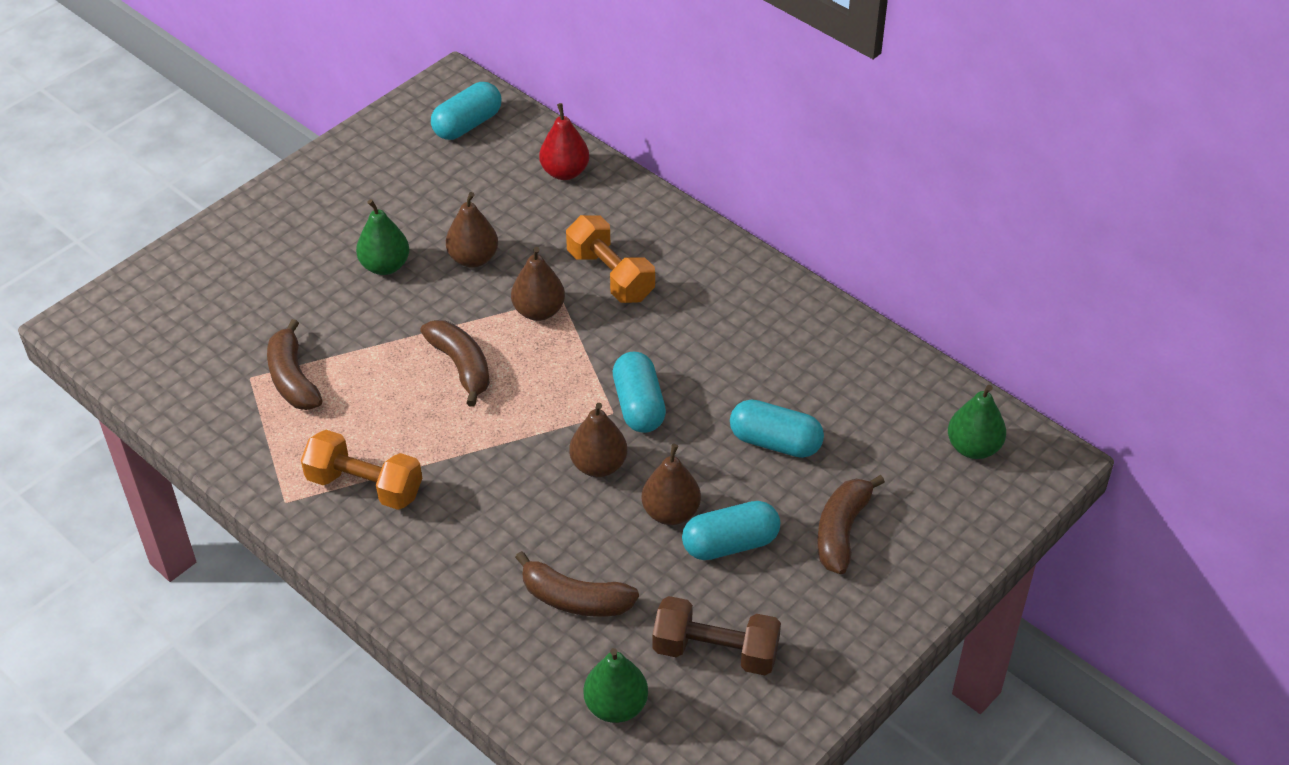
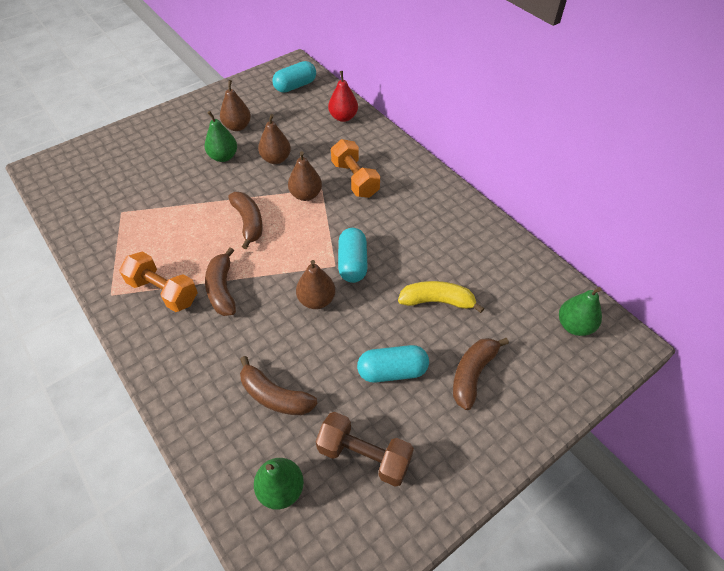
camera: 10 degrees right, 5 degrees up
brown banana [267,319,323,410] -> brown banana moved to [205,247,236,316]
brown pear [642,444,701,525] -> brown pear moved to [220,80,251,131]
turquoise capsule [730,399,824,458] -> yellow banana [398,281,484,313]

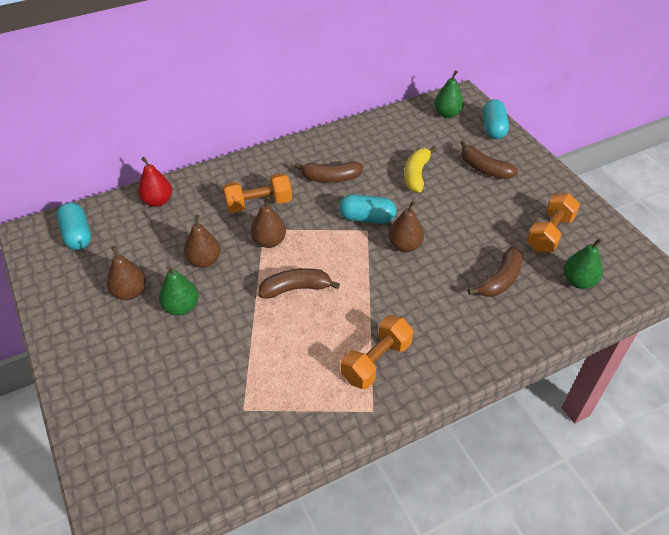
camera: 80 degrees left, 5 degrees down
brown banana [205,247,236,316] -> brown banana moved to [294,161,364,183]
brown dumbbell [316,412,414,487] -> orange dumbbell [527,193,580,252]
turquoise capsule [357,345,429,382] -> turquoise capsule moved to [483,99,509,139]

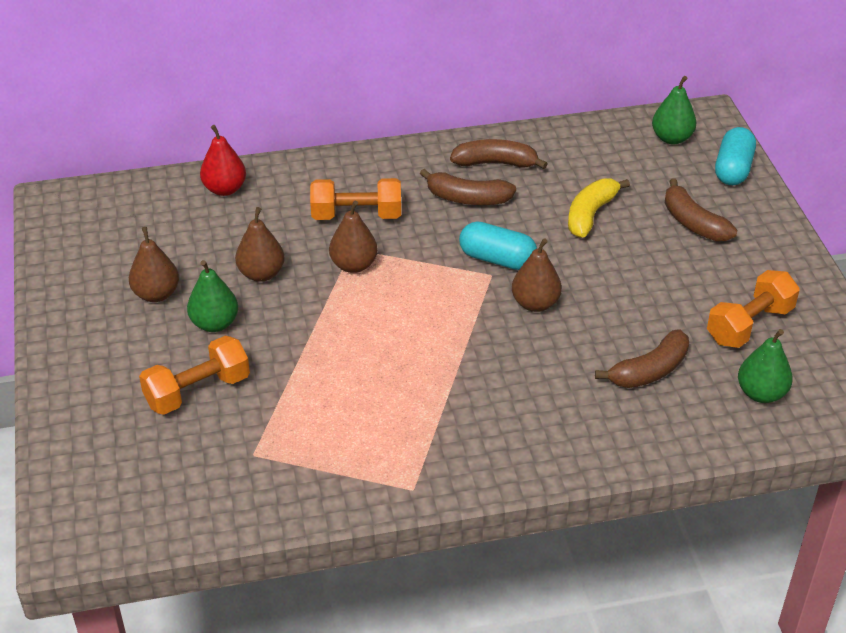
camera: 15 degrees right, 5 degrees down
turquoise capsule [57,202,91,250] -> none
brown banana [258,268,340,299] -> brown banana moved to [450,139,548,169]
orange dumbbell [341,315,413,389] -> orange dumbbell moved to [139,336,250,415]

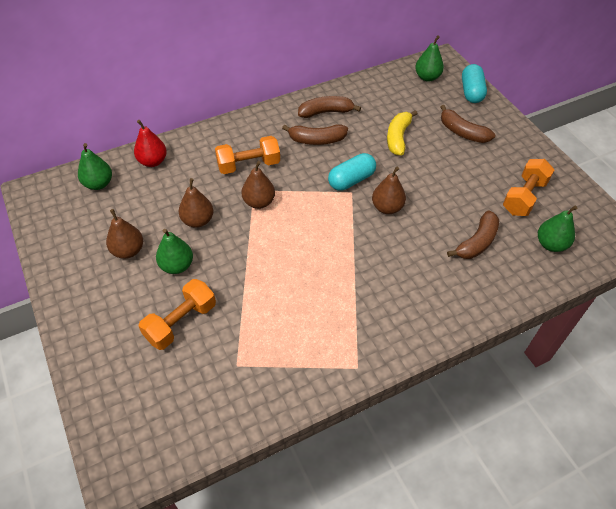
camera: 15 degrees left, 10 degrees up
turquoise capsule [459,221,537,270] -> turquoise capsule turned 45 degrees counterclockwise [328,153,376,191]
none -> green pear [78,143,112,190]

